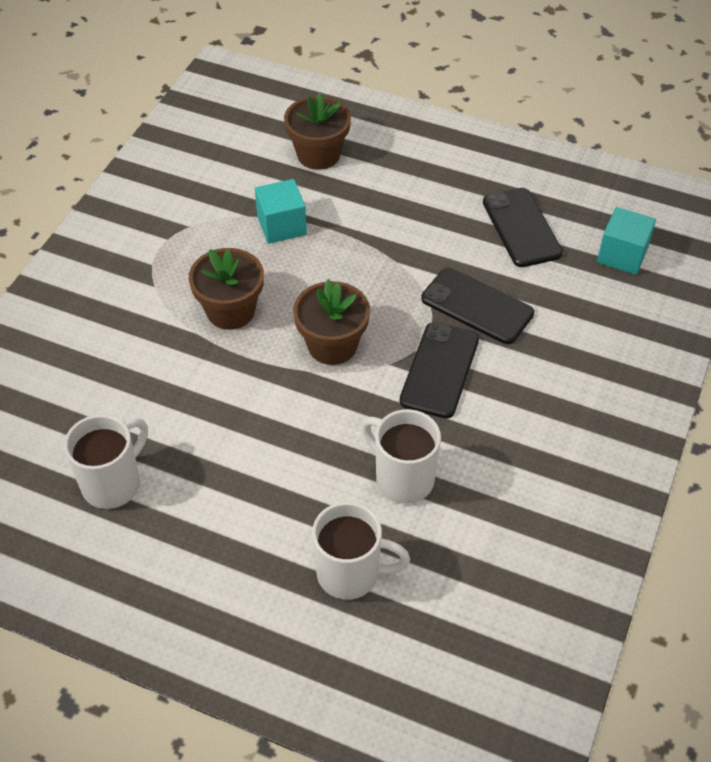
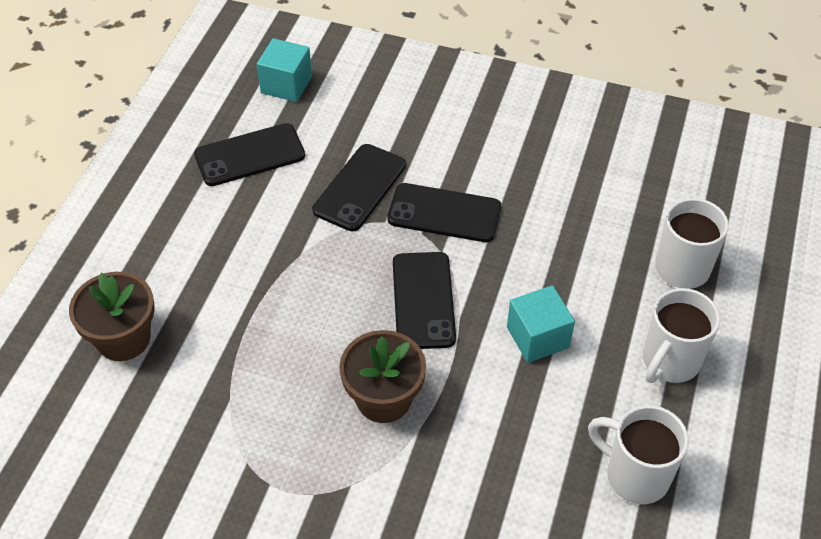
camera: 95 degrees left, 0 degrees up
turquoise cube [255,179,307,244] -> turquoise cube moved to [507,285,575,363]
brown flower pot [293,279,370,365] -> black phone [393,252,456,349]
white mug [362,409,441,504] -> white mug moved to [643,288,720,383]

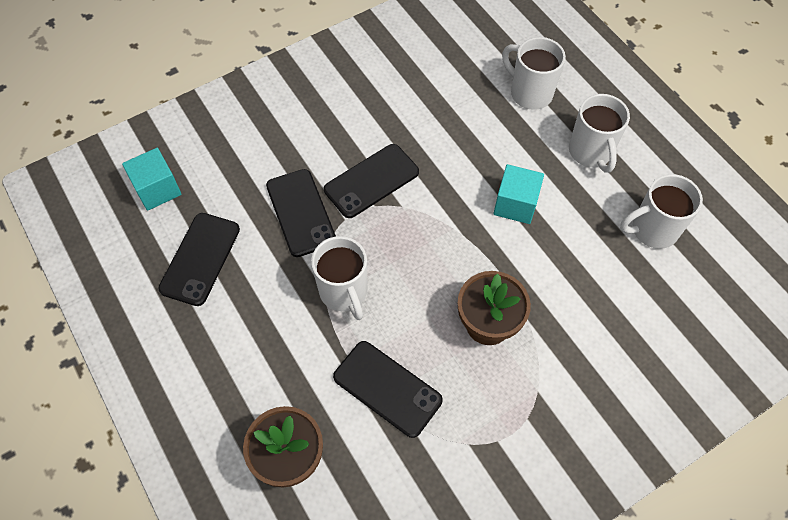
camera: 50 degrees left, 10 degrees up
black phone [393,252,456,349] -> black phone moved to [333,341,443,438]
none -> white mug [311,236,367,320]

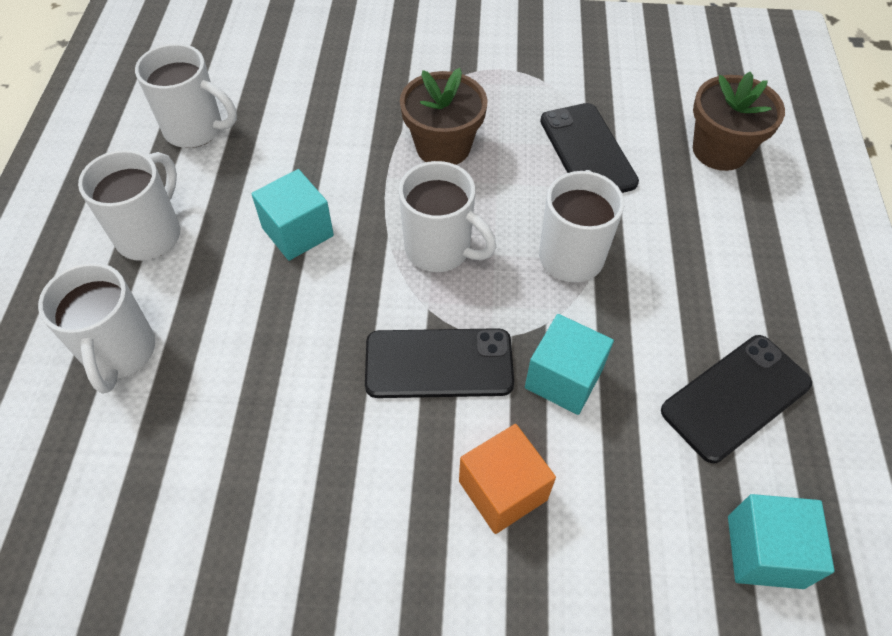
camera: 145 degrees left, 5 degrees down
black phone [266,169,336,257] -> turquoise cube [525,314,614,415]
none -> white mug [399,161,497,272]
none -> orange cube [459,424,556,534]

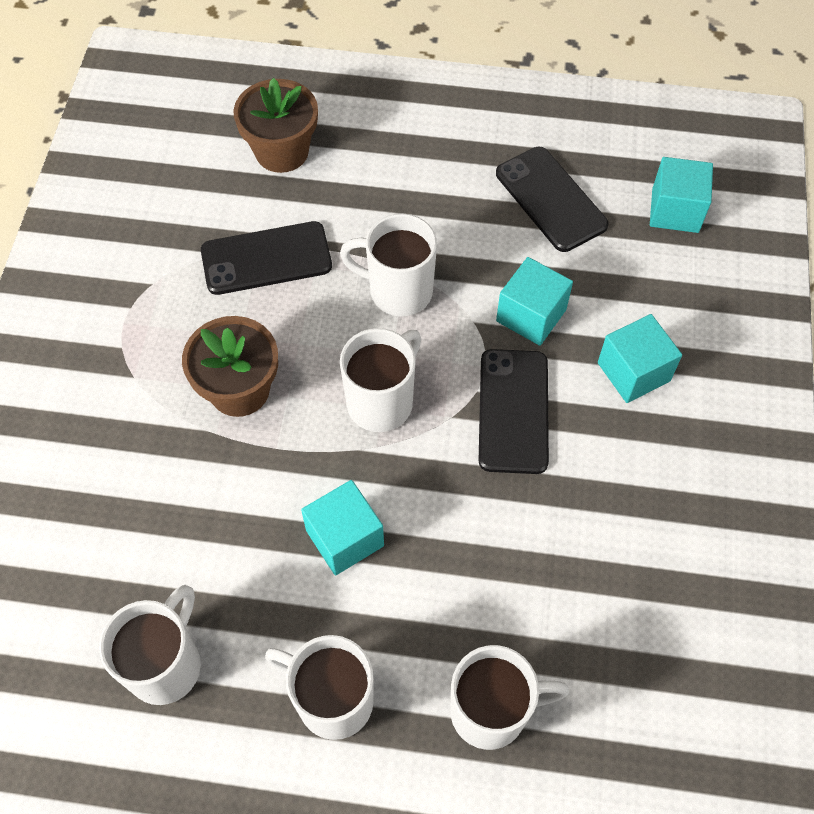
camera: 85 degrees left, 5 degrees up
orange cube [459,424,556,534] -> turquoise cube [598,314,682,403]

